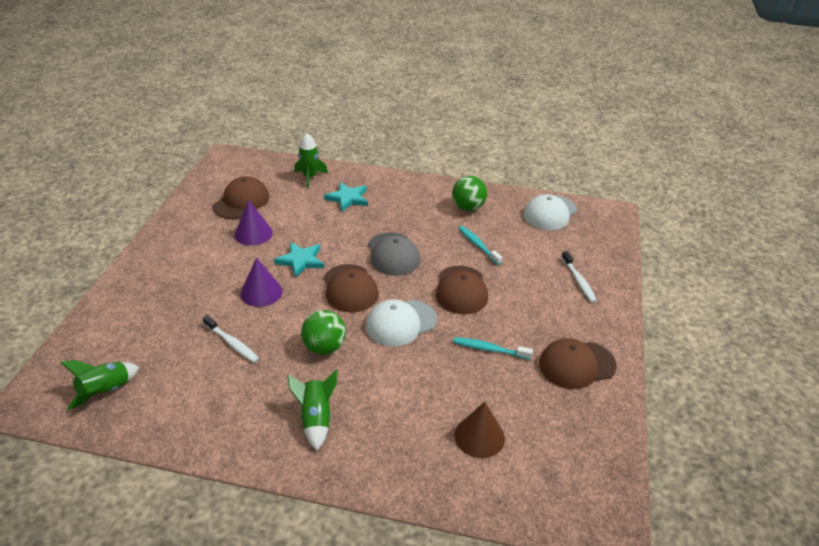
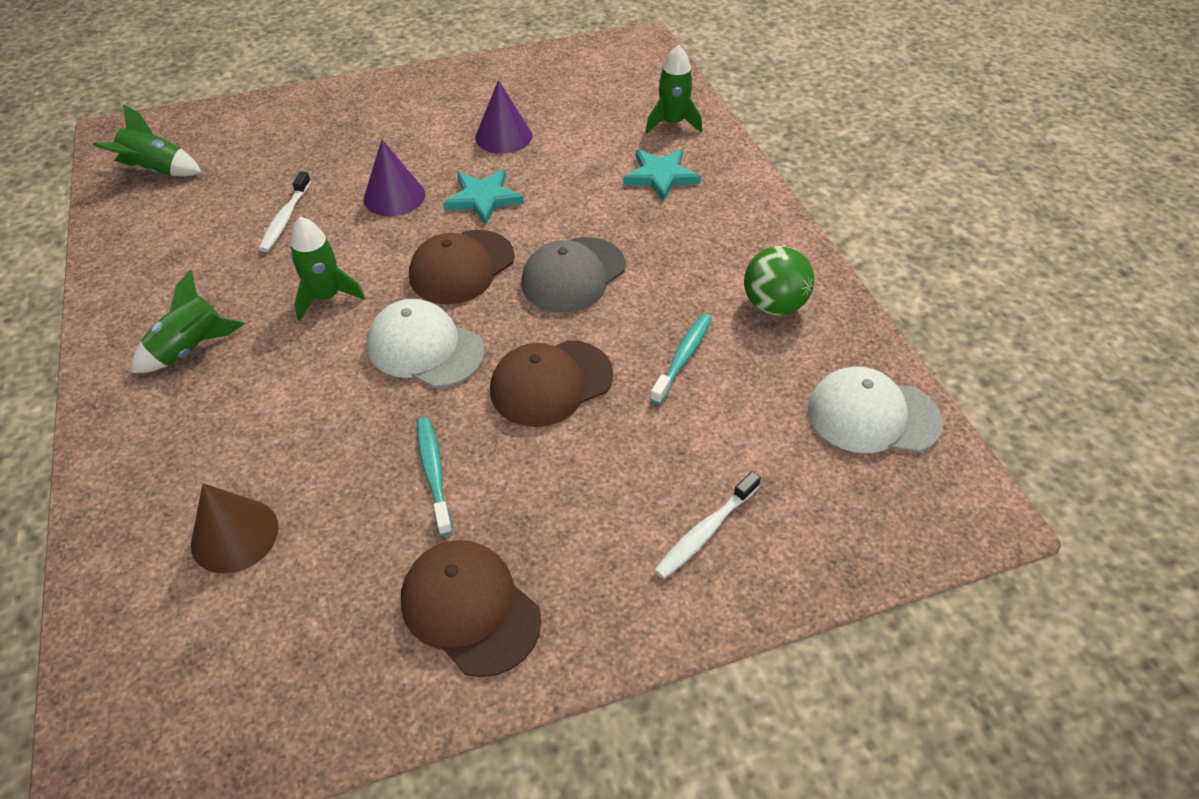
camera: 60 degrees right, 10 degrees up
brown cap [213,176,269,219] -> none
green ball [301,310,346,355] -> green rocket [290,217,365,321]

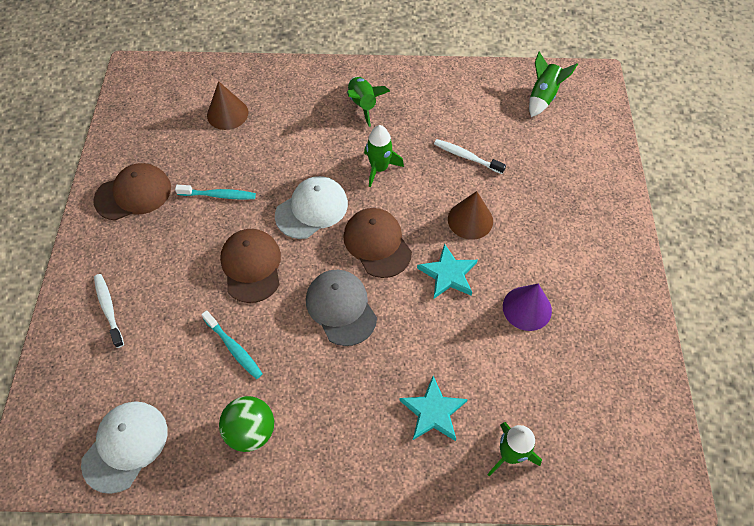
camera: 110 degrees right, 10 degrees up
purple cone [364,140,425,216] -> brown cone [448,191,493,239]

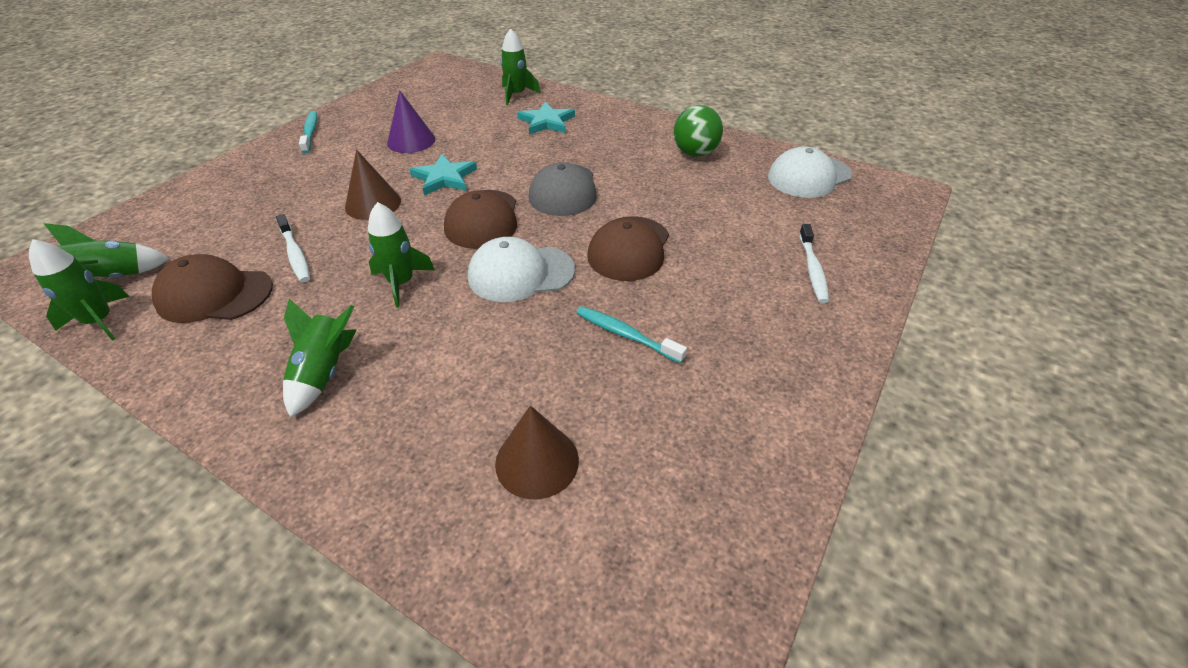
camera: 150 degrees left, 15 degrees down
brown cap [93,163,171,221] -> brown cap moved to [152,254,273,323]
turquoise toothbrush [201,310,263,379] -> turquoise toothbrush moved to [299,111,317,154]
none -> green rocket [29,239,130,341]

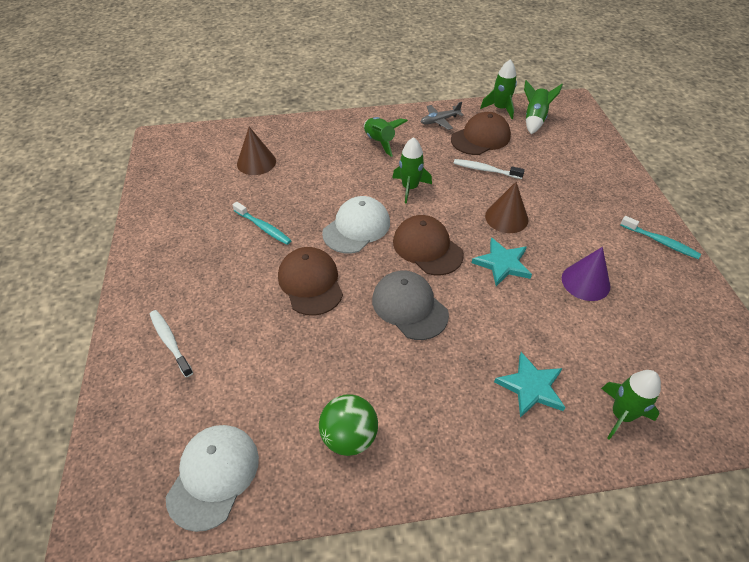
camera: 140 degrees right, 5 degrees up
turquoise toothbrush [576,306,687,364] -> turquoise toothbrush turned 45 degrees clockwise [232,202,292,245]
none -> grey plane [421,102,464,130]

